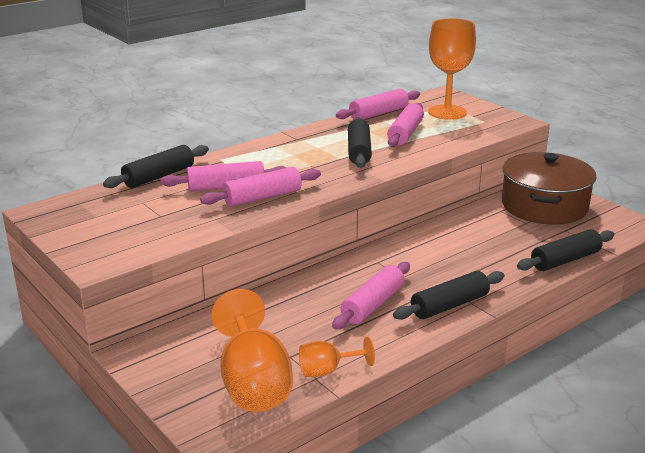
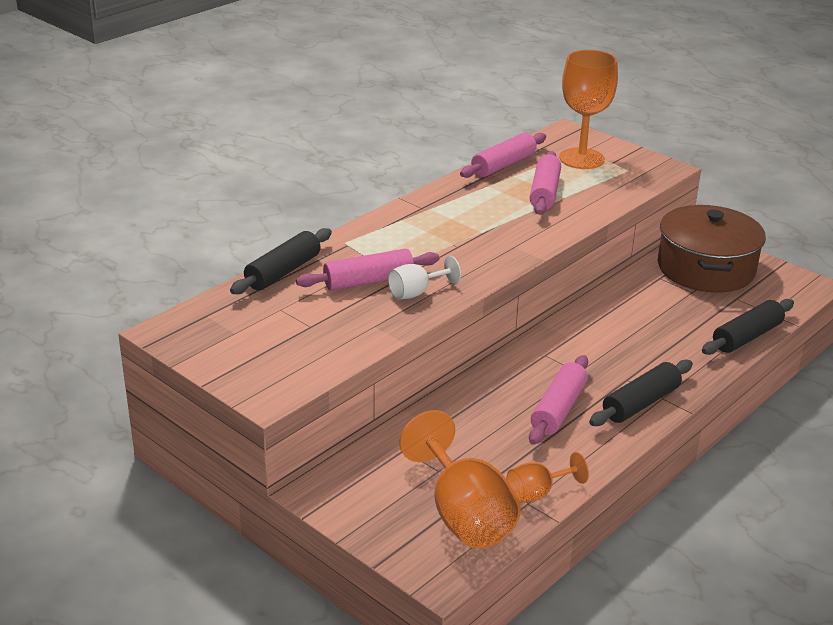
camera: 10 degrees left, 5 degrees up
pink rolling pin [200,167,321,207] -> white goblet [388,256,461,300]
black rolling pin [348,117,372,168] -> none

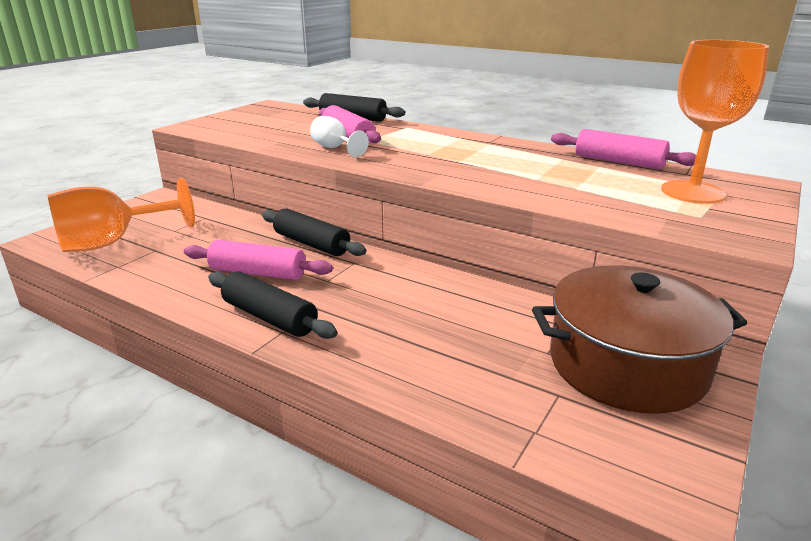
camera: 80 degrees right, 5 degrees down
orange goblet [507,452,589,503] -> none
pink rolling pin [530,151,561,215] -> none
black rolling pin [702,299,794,355] -> black rolling pin moved to [262,208,366,256]

